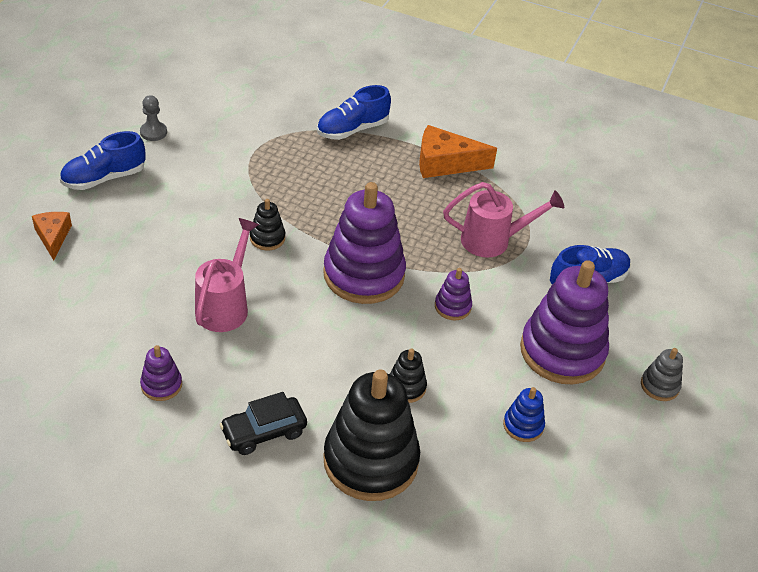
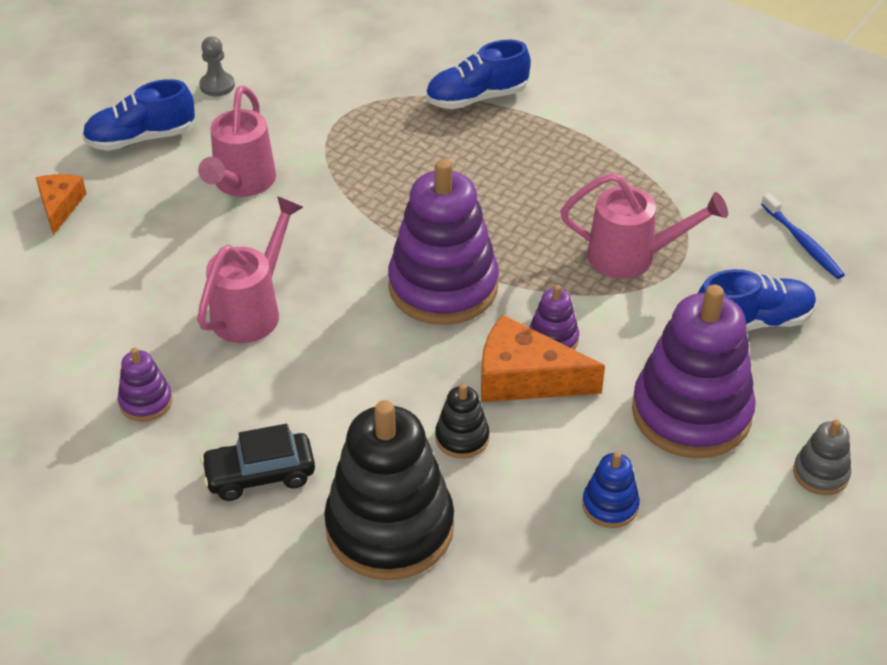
camera: 15 degrees right, 0 degrees up
black stacking toy [250,199,285,250] -> none
orange cheese [419,125,497,178] -> orange cheese moved to [481,315,605,402]
none -> pink watering can [198,86,276,197]
none -> blue toothbrush [761,193,845,279]

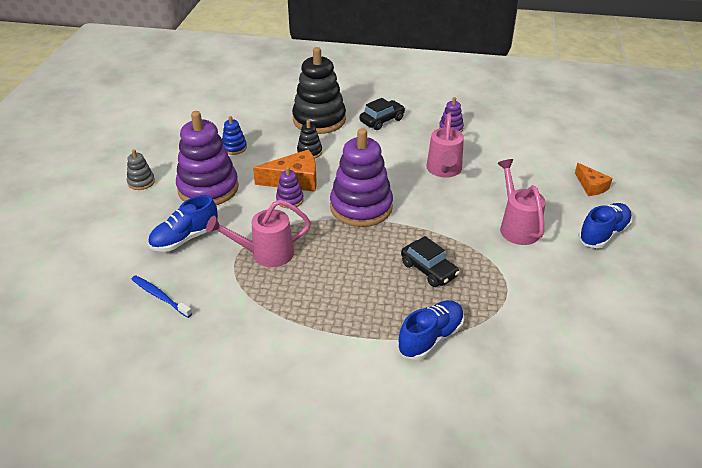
camera: 155 degrees right, 5 degrees down
grey pawn [199,36,235,96] -> none
none -> black car [401,236,460,287]

